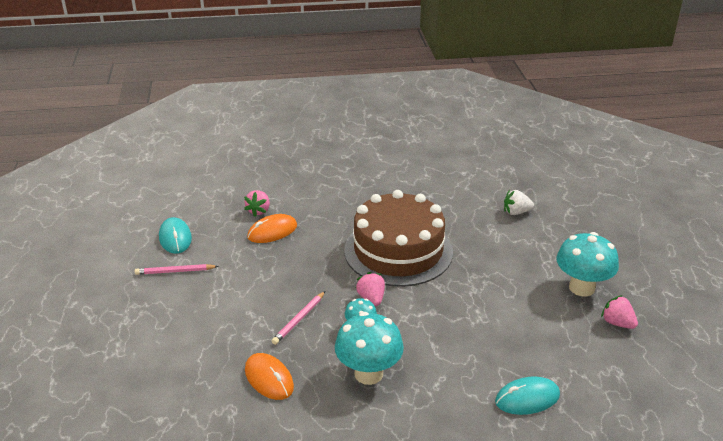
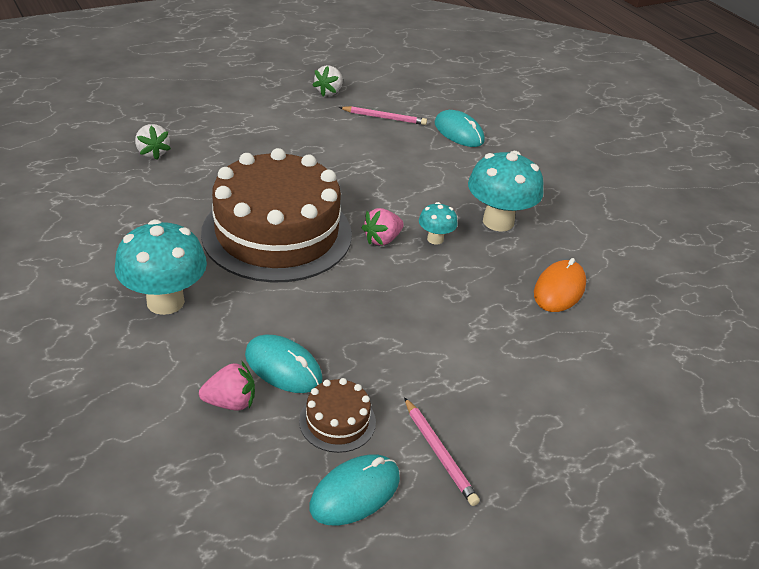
camera: 115 degrees left, 5 degrees up
orange mouse [247,214,297,243] -> turquoise mouse [245,335,323,393]
pink pencil [272,291,325,345] -> pink pencil moved to [339,106,427,125]
turquoise mushroom [556,232,619,297] -> turquoise mushroom moved to [115,220,207,315]
pink strawberry [601,295,638,329] -> white strawberry [312,65,343,96]
none -> brown cake [299,378,376,453]

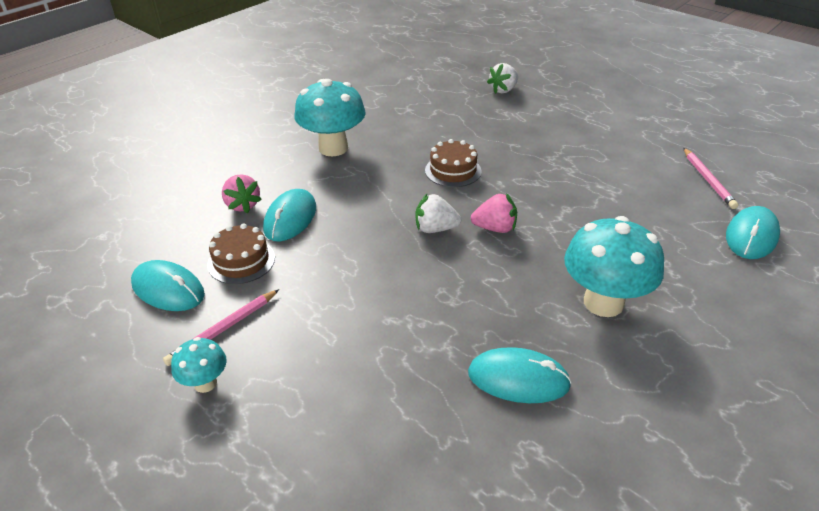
camera: 75 degrees right, 0 degrees up
brown cake [201,148,352,283] -> brown cake [425,139,482,187], size x0.41
white strawberry [312,65,343,96] -> white strawberry moved to [416,194,462,233]
pink strawberry [361,208,404,246] -> pink strawberry turned 150 degrees clockwise [471,193,517,233]
turquoise mushroom [419,202,458,245] -> turquoise mushroom moved to [171,337,227,393]
orange mouse [534,258,586,312] -> turquoise mouse [468,347,572,403]

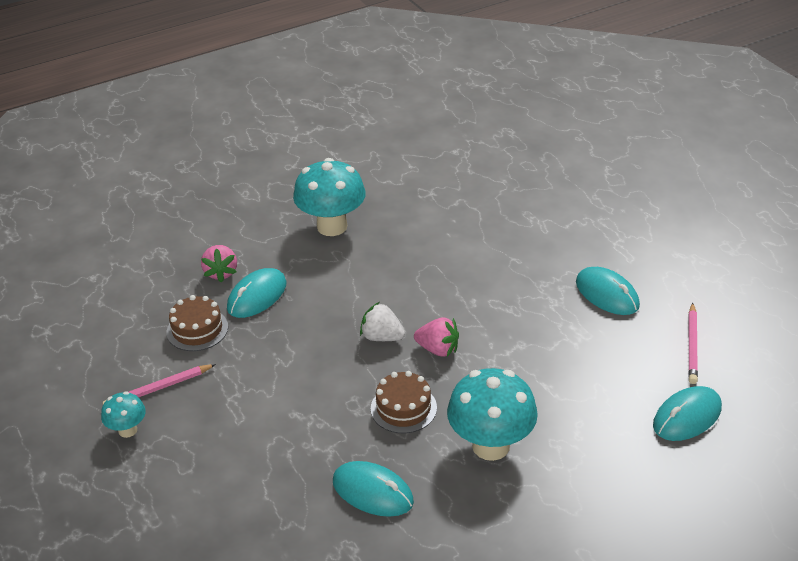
camera: 20 degrees right, 0 degrees up
turquoise mouse [131,260,205,311] -> turquoise mouse moved to [576,267,640,315]
brown cake [425,139,482,187] -> brown cake moved to [371,371,437,433]
white strawberry [487,63,519,94] -> none

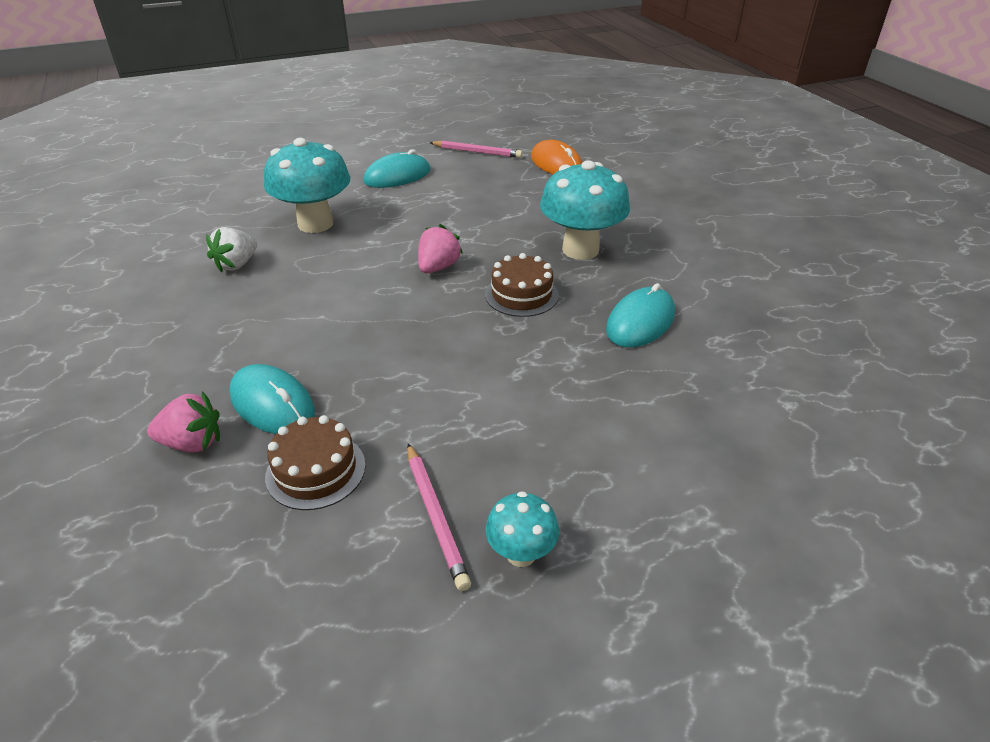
camera: 85 degrees left, 0 degrees up
turquoise mushroom [293,158,366,236] -> turquoise mushroom moved to [264,138,350,233]
white strawberry [360,302,405,341] -> white strawberry moved to [206,227,257,272]
turquoise mouse [653,386,722,441] -> orange mouse [531,140,583,174]

